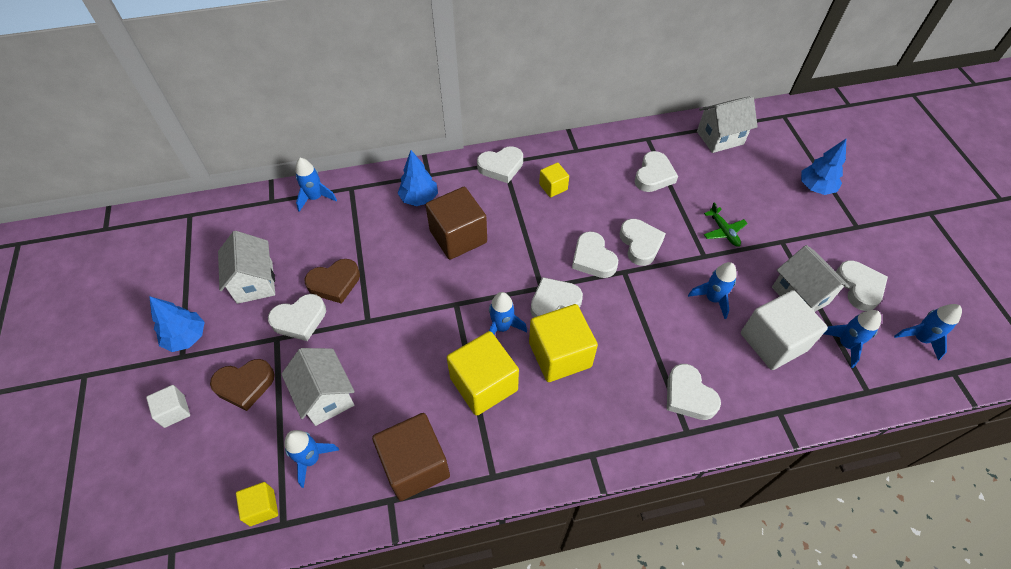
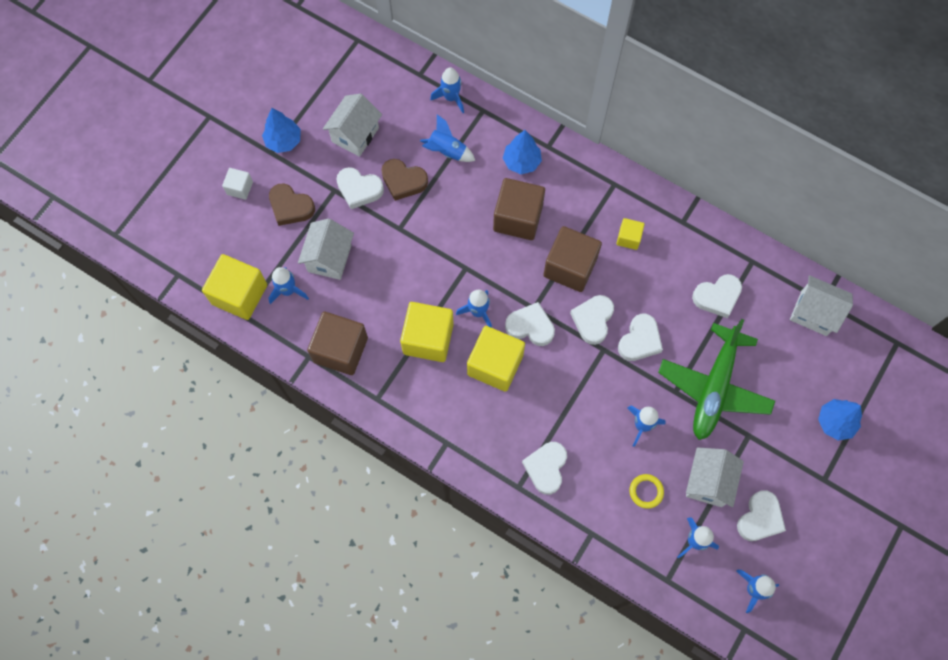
camera: 45 degrees right, 15 degrees up
yellow cube [236,482,278,526] -> yellow cube [202,254,267,320], size x1.95
white heart [477,146,523,183] -> none
green plane [704,202,748,247] -> green plane [658,319,775,440], size x2.42
white cube [741,290,828,370] -> yellow ring [630,474,664,509]
none -> blue rocket [420,114,475,162]
none -> brown cube [543,226,602,292]

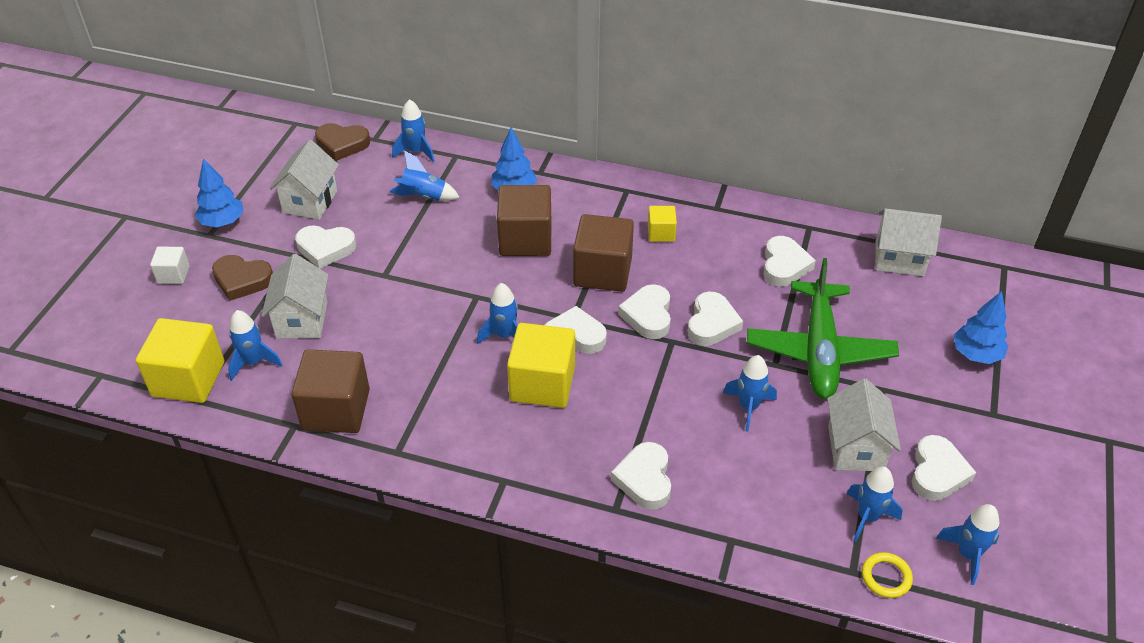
camera: 15 degrees left, 25 degrees down
brown heart [381,159,428,201] -> brown heart moved to [315,123,370,161]
yellow cube [400,302,454,362] -> none
yellow ring [630,474,664,509] -> yellow ring moved to [862,552,913,598]
white heart [692,274,742,318] -> white heart turned 45 degrees counterclockwise [763,236,816,287]

